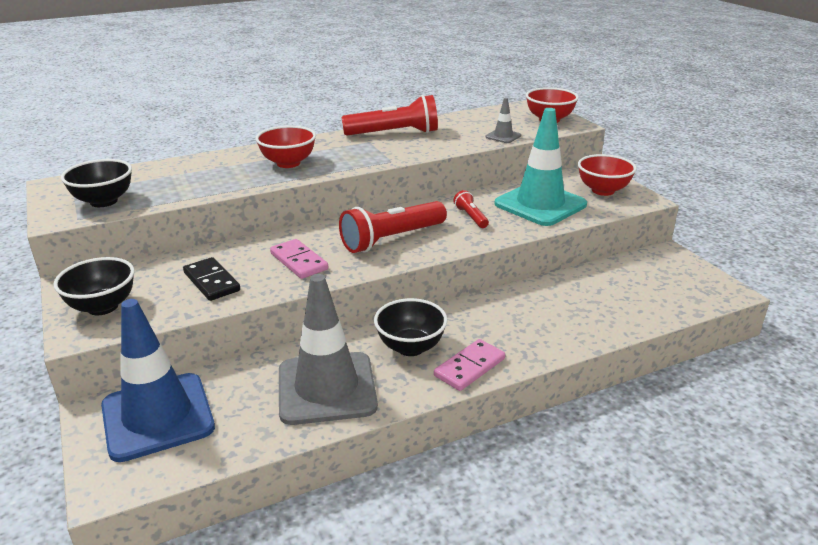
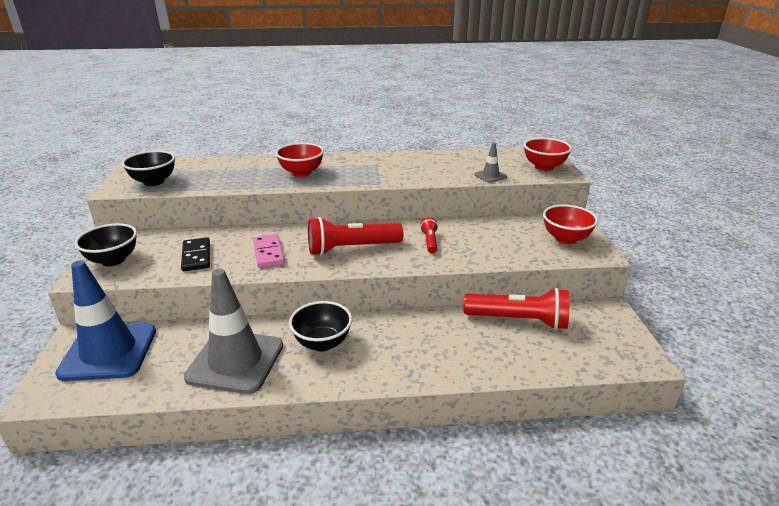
camera: 20 degrees right, 0 degrees up
red flashlight [342,95,438,136] -> red flashlight moved to [463,288,569,330]
pink domino [434,339,505,391] -> none
turquoise traffic cone [494,108,587,226] -> none

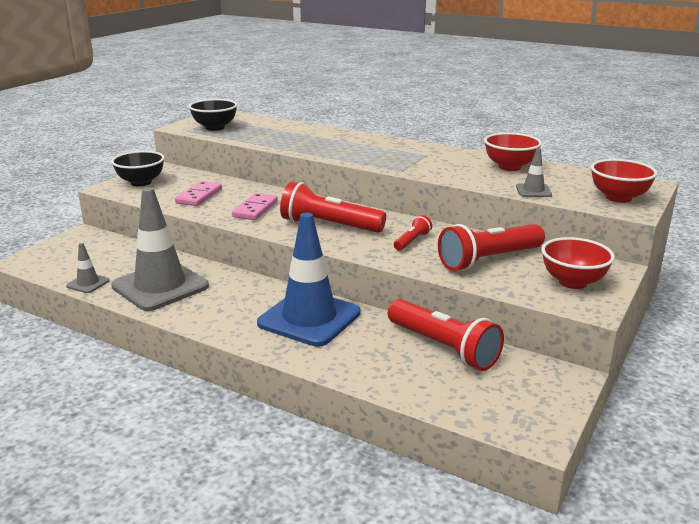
camera: 35 degrees right, 5 degrees down
blue traffic cone [55,260,156,381] -> blue traffic cone moved to [257,213,361,347]
black domino [181,237,210,271] -> pink domino [175,181,222,206]
red bowl [275,143,324,177] -> red bowl moved to [484,132,542,171]
black bowl [289,301,352,351] -> none
none -> grey traffic cone [66,243,110,293]
none -> red flashlight [438,224,545,271]

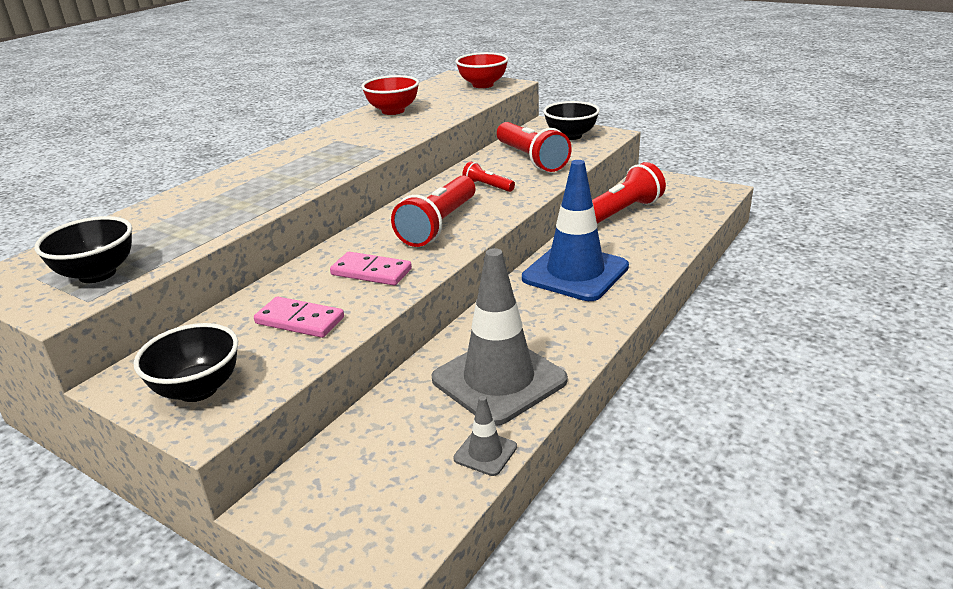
camera: 85 degrees left, 5 degrees up
grey traffic cone [516,148,552,197] -> none
red bowl [541,237,615,289] -> black bowl [543,101,600,140]

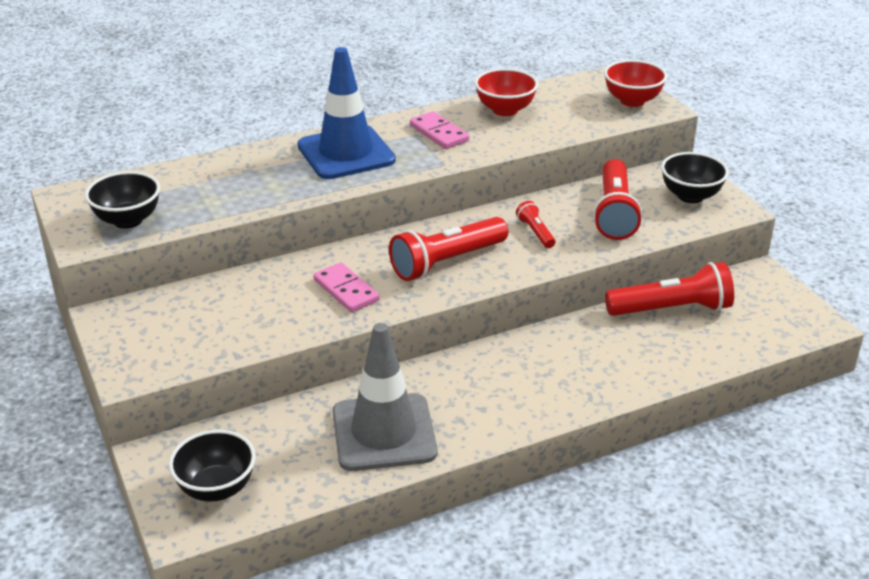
camera: 30 degrees right, 5 degrees up
black bowl [134,323,238,402] -> black bowl moved to [169,430,256,502]
pink domino [254,296,344,338] -> pink domino moved to [410,111,470,149]
grey traffic cone [453,396,517,476] -> none
blue traffic cone [522,160,629,301] -> blue traffic cone moved to [297,47,396,179]

